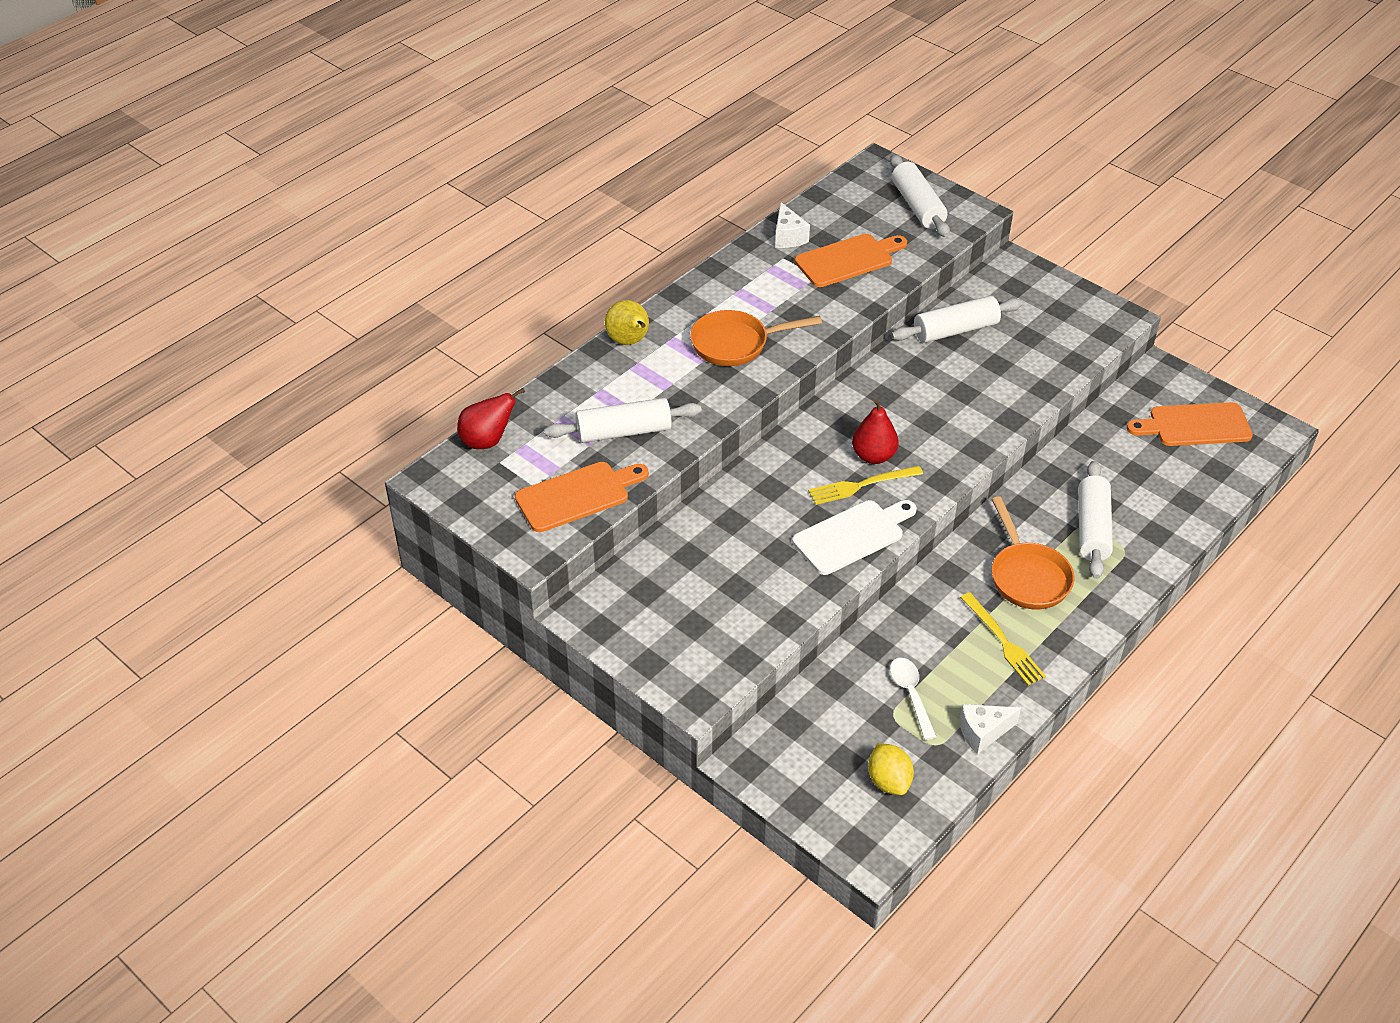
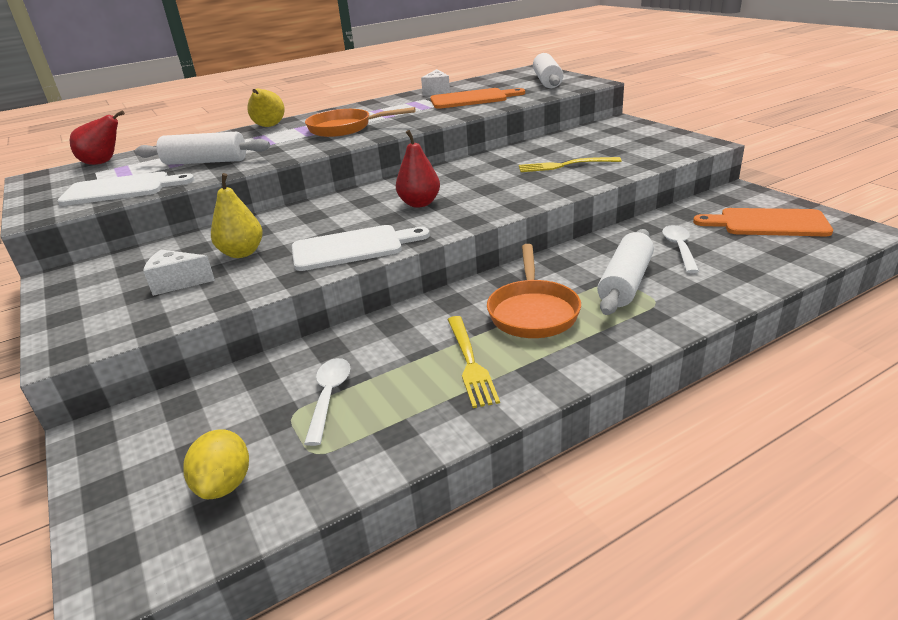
camera: 20 degrees right, 15 degrees down
orange cutting board [515,462,649,532] -> white cutting board [58,171,195,206]
yellow fork [808,466,923,505] -> yellow fork moved to [519,157,621,172]
white rolling pin [891,296,1023,343] -> none
white cheese [959,704,1021,754] -> white cheese moved to [143,250,215,296]
none -> yellow pear [211,173,263,258]
none -> white spoon [662,225,699,273]

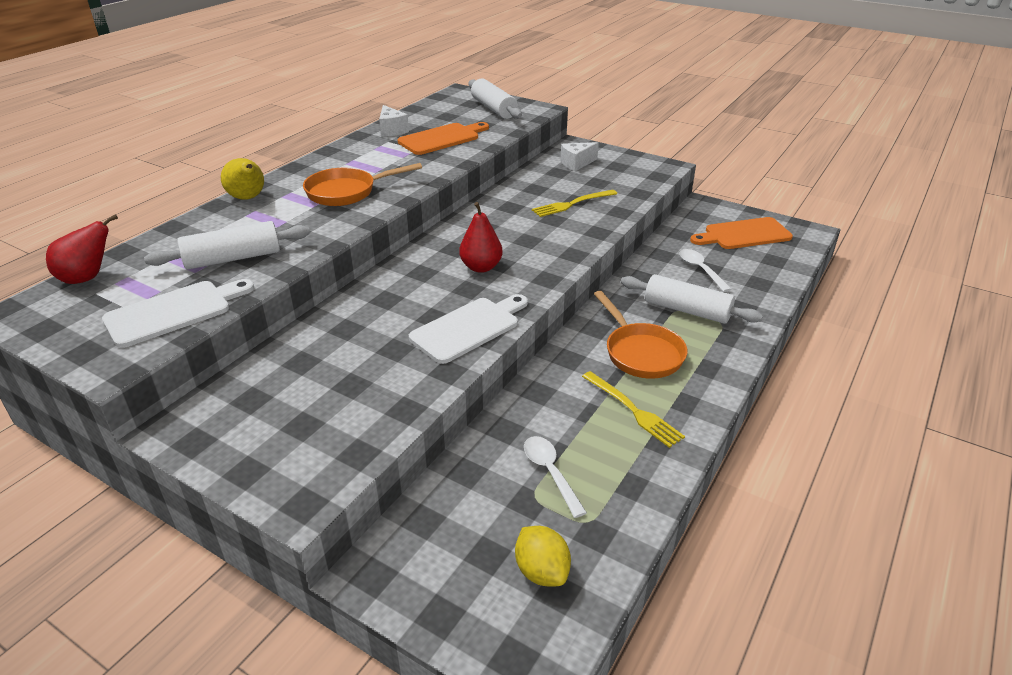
camera: 30 degrees left, 5 degrees up
white cheese [143,250,215,296] -> white cheese moved to [560,142,599,171]
yellow pear [211,173,263,258] -> none
white rolling pin [597,229,654,315] -> white rolling pin turned 60 degrees counterclockwise [621,274,763,324]

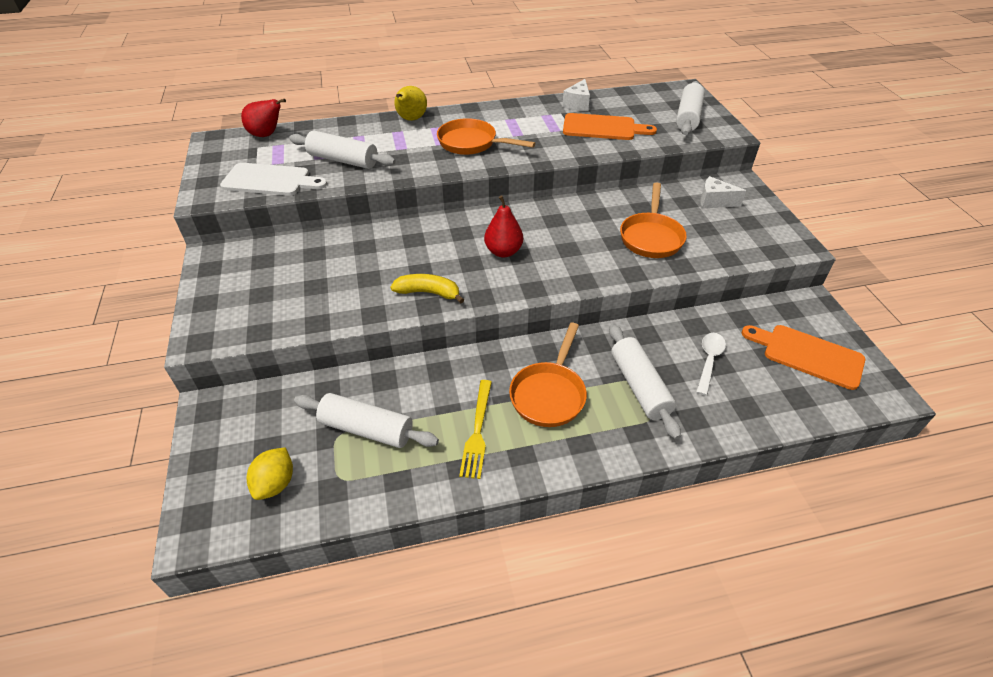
camera: 45 degrees right, 10 degrees up
white cutting board [409,294,528,364] -> yellow banana [390,274,464,303]
white spoon [524,436,587,518] -> white rolling pin [294,393,439,448]
yellow fork [532,190,617,217] -> orange pan [620,182,687,258]

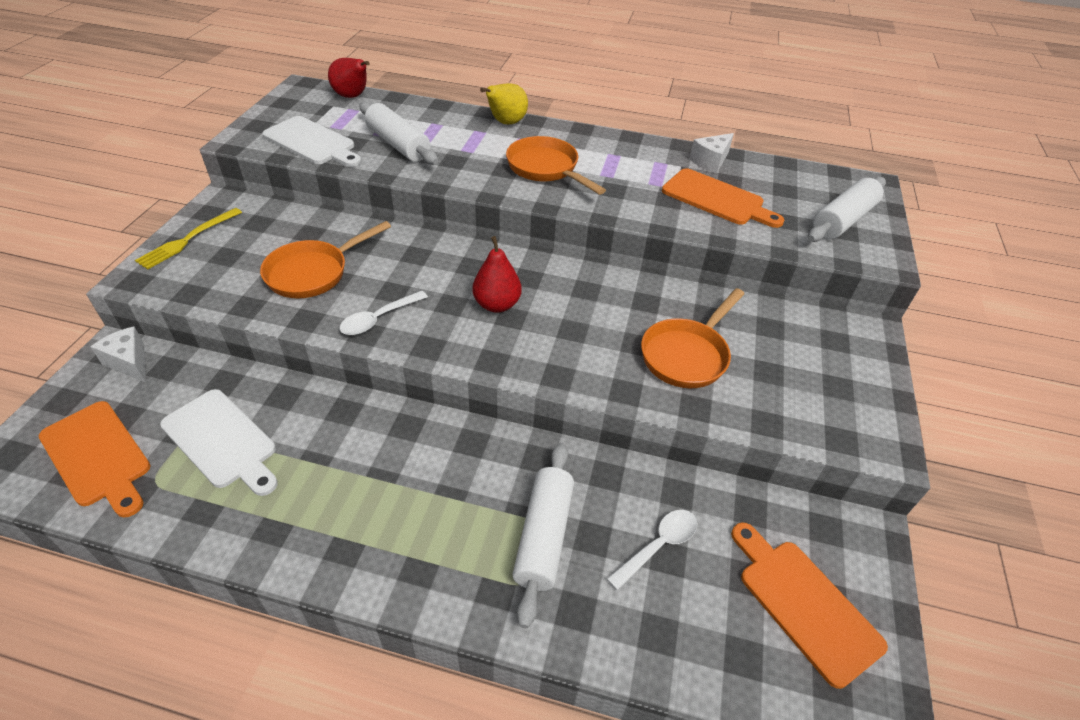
camera: 25 degrees right, 0 degrees up
yellow lemon [246,447,293,500] -> orange cutting board [39,401,150,518]
white rolling pin [294,393,439,448] -> white cutting board [160,389,278,496]
yellow banana [390,274,464,303] -> white spoon [339,291,428,335]
yellow fork [459,380,492,479] -> yellow fork moved to [135,208,242,269]
orange pan [509,323,587,427] -> orange pan moved to [260,221,391,299]
white cheese [700,176,746,208] -> white cheese moved to [91,327,145,382]

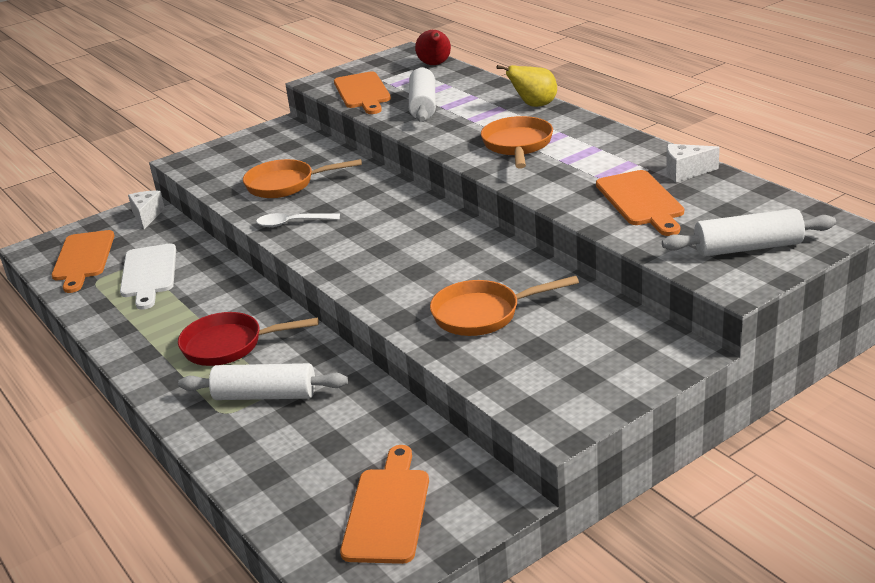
camera: 45 degrees right, 15 degrees down
yellow fork [135,208,242,269] -> none
white cutting board [262,116,361,167] -> orange cutting board [334,71,391,114]
red pear [472,236,522,313] -> none
white rolling pin [512,443,574,628] -> white rolling pin turned 45 degrees clockwise [178,363,348,400]
white spoon [607,510,697,590] -> none
none -> red pan [178,312,319,366]

